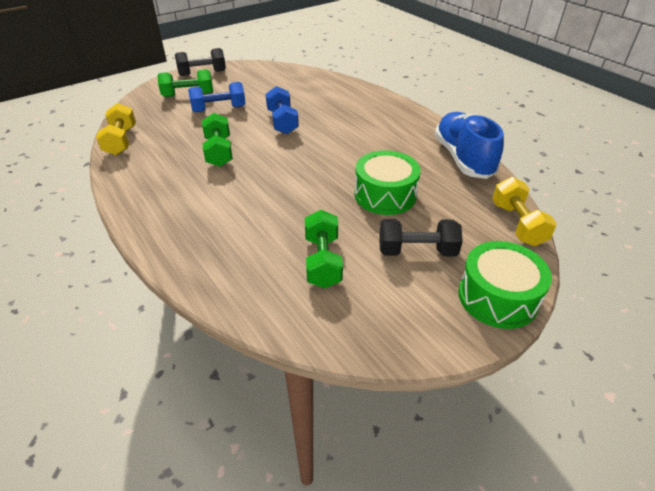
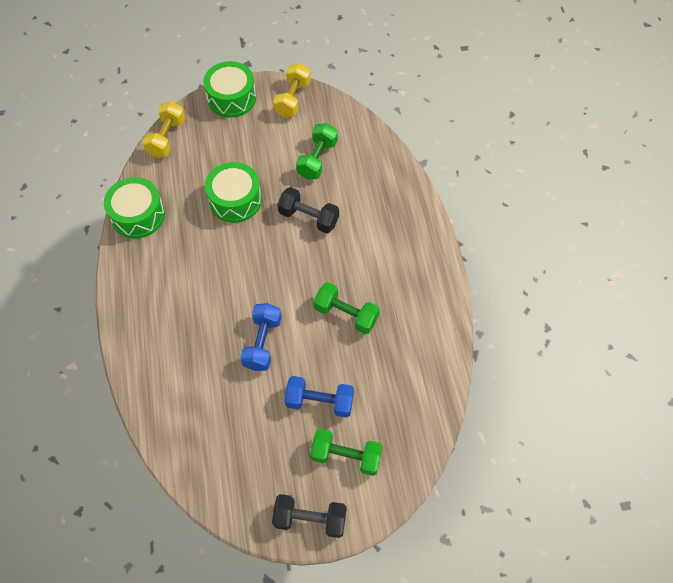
camera: 155 degrees left, 20 degrees up
yellow dumbbell [96,103,136,155] -> yellow dumbbell moved to [273,63,311,118]
green dumbbell [202,113,233,167] -> green dumbbell turned 75 degrees counterclockwise [314,282,380,334]
black dumbbell [379,219,463,256] -> black dumbbell moved to [277,187,339,234]
blue shoe [434,112,504,179] -> green drum [104,177,165,239]

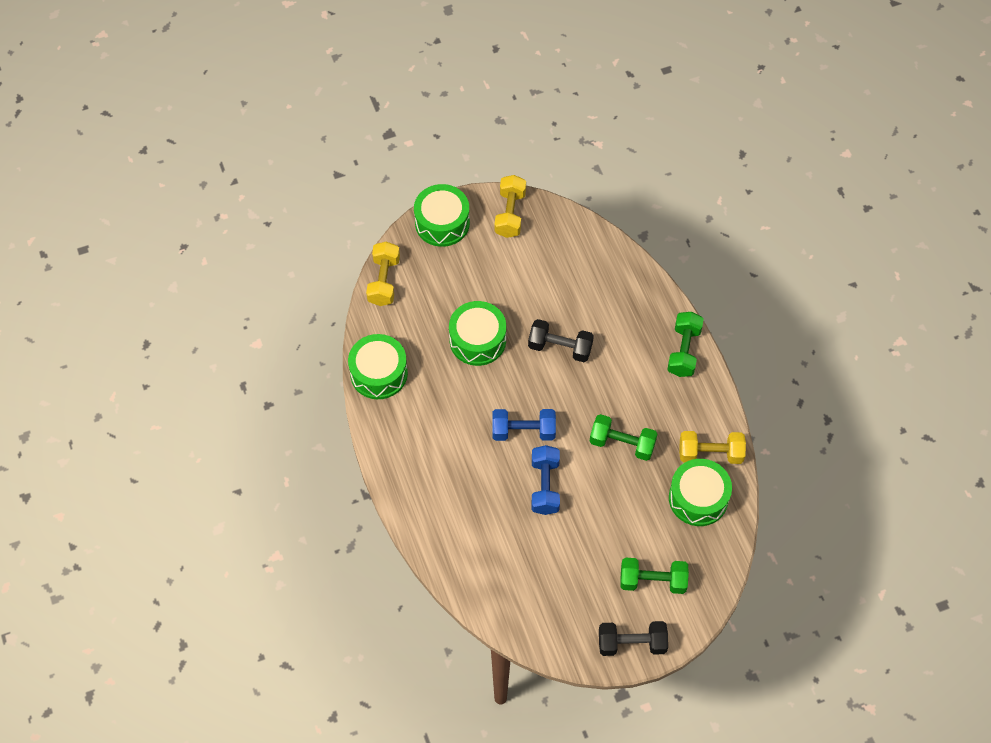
camera: 10 degrees left, 0 degrees up
blue dumbbell [284,376,354,418] -> blue dumbbell moved to [492,409,556,441]
green dumbbell [296,123,338,179] -> green dumbbell moved to [667,312,704,377]
none -> green drum [669,459,732,526]
none -> yellow dumbbell [679,431,746,464]

